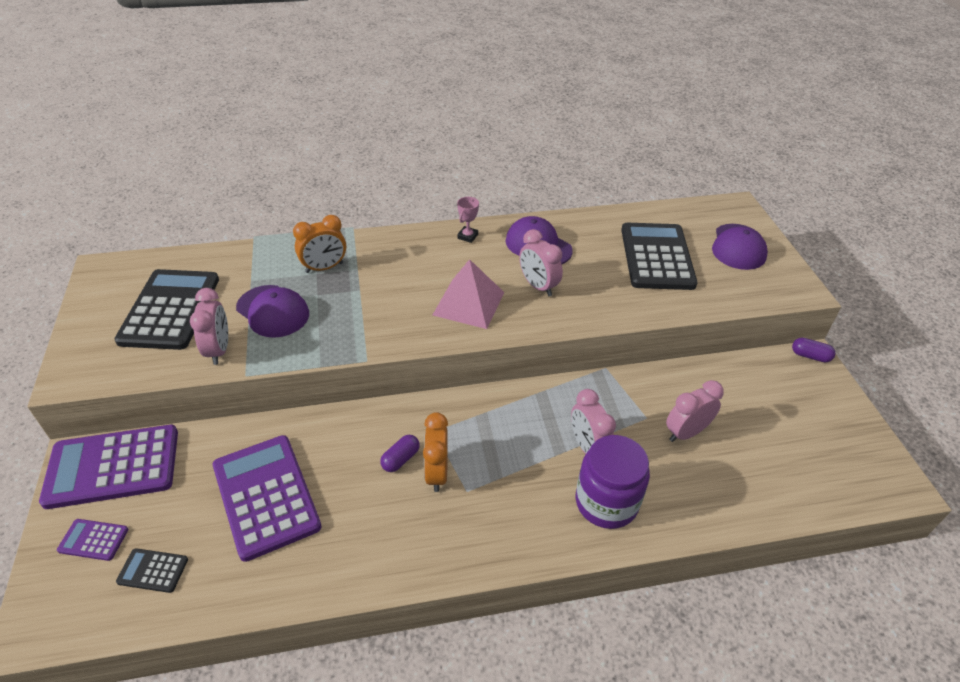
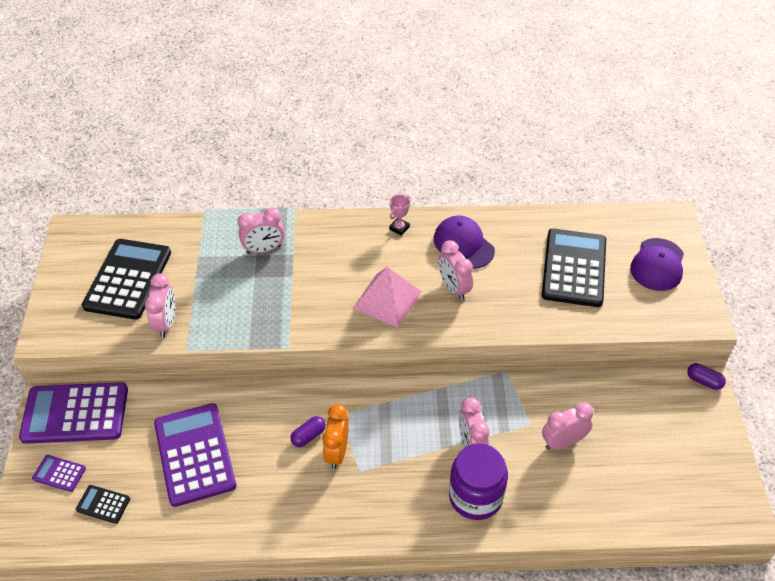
camera: 10 degrees right, 5 degrees up
purple cap [236,285,309,338] -> none
orange clock [293,215,346,273] -> pink clock [238,207,284,254]

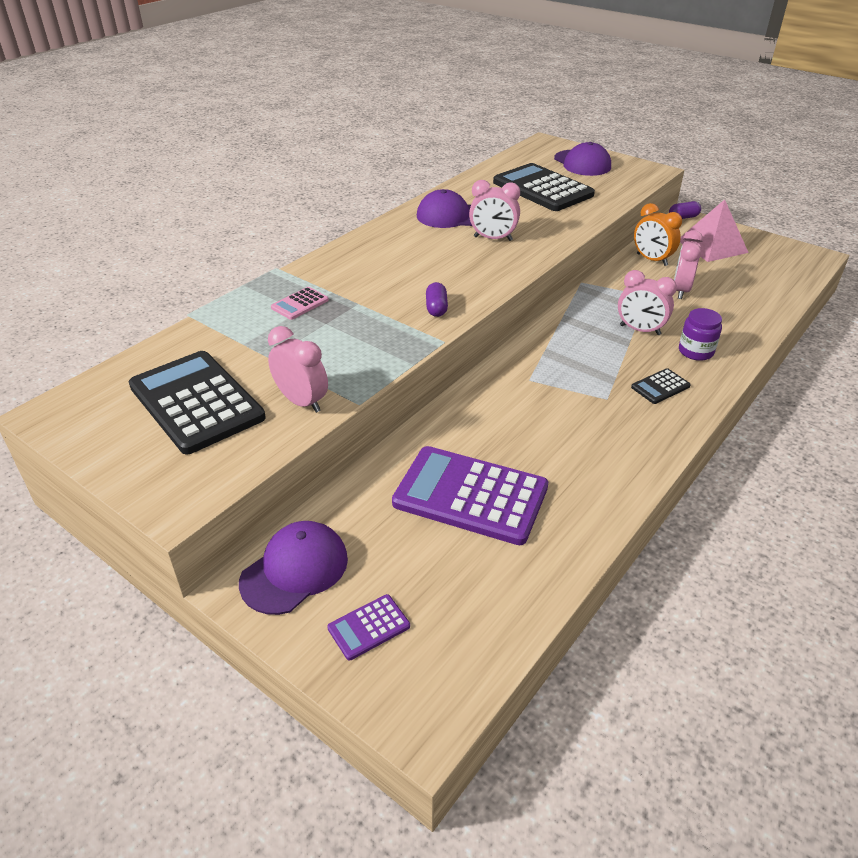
camera: 50 degrees left, 10 degrees down
purple calculator [19,382,128,444] -> purple cap [239,521,348,615]
black calculator [76,485,130,524] -> black calculator moved to [631,368,691,404]
pink clock [238,207,284,254] -> pink calculator [271,287,329,320]
purple capsule [290,416,326,447] -> purple capsule moved to [426,282,448,317]
orange clock [322,404,349,469] -> orange clock moved to [634,203,682,266]
pink pyramid [352,267,421,328] -> pink pyramid moved to [680,199,749,262]
pink trophy [389,194,410,236] -> none
purple jar [449,443,508,520] -> purple jar [679,308,722,361], size x0.61

